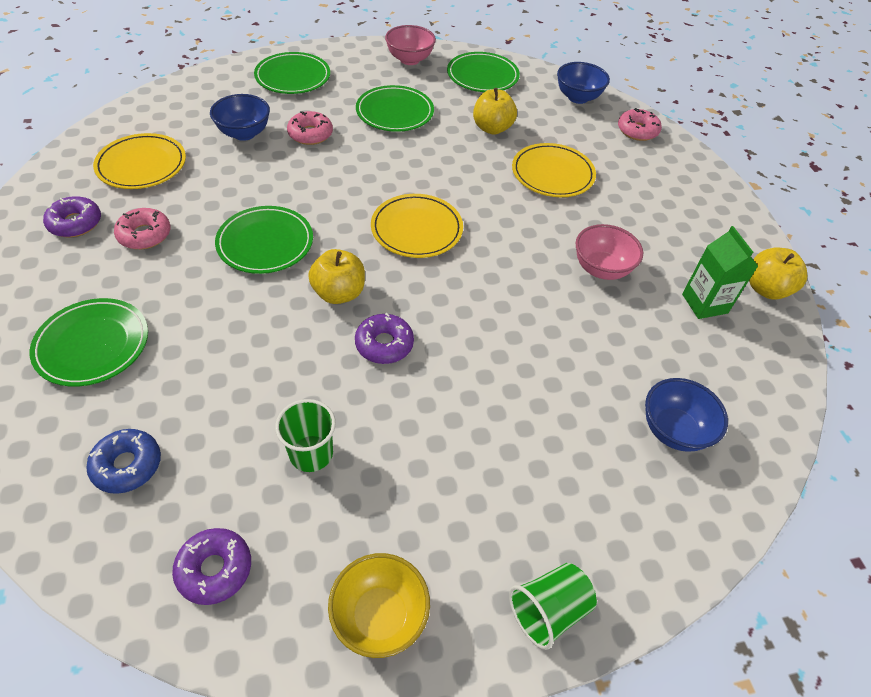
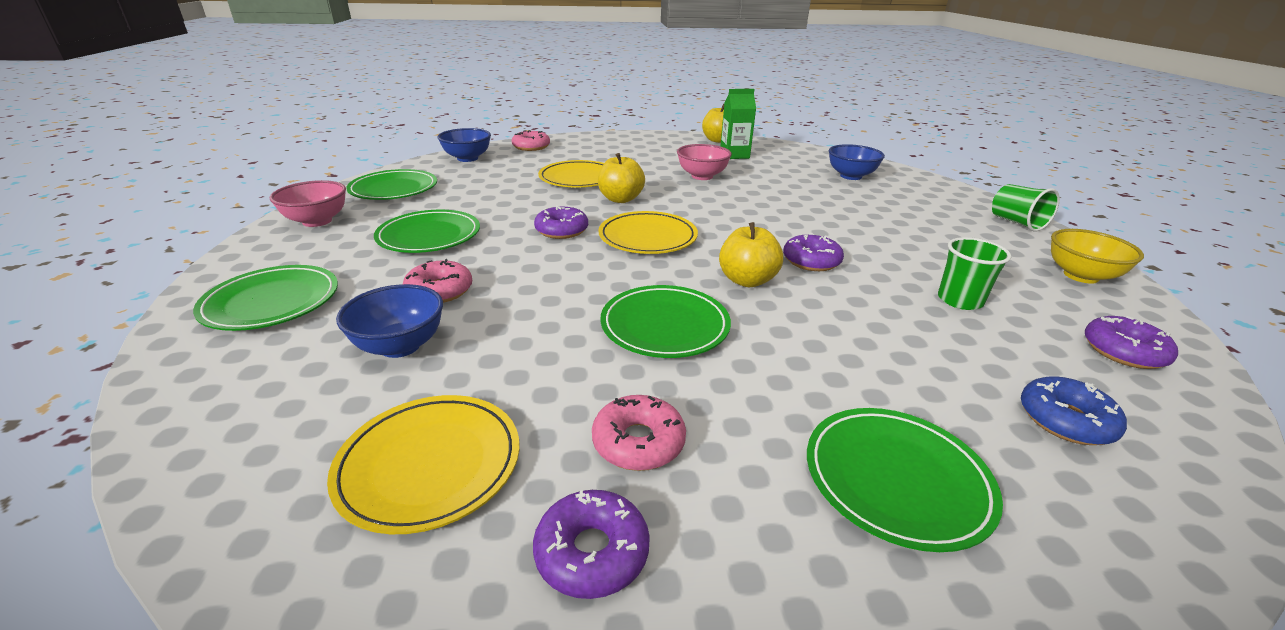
camera: 80 degrees left, 20 degrees down
yellow apple [473,88,517,135] -> yellow apple moved to [598,153,645,203]
none -> purple donut [534,205,588,239]

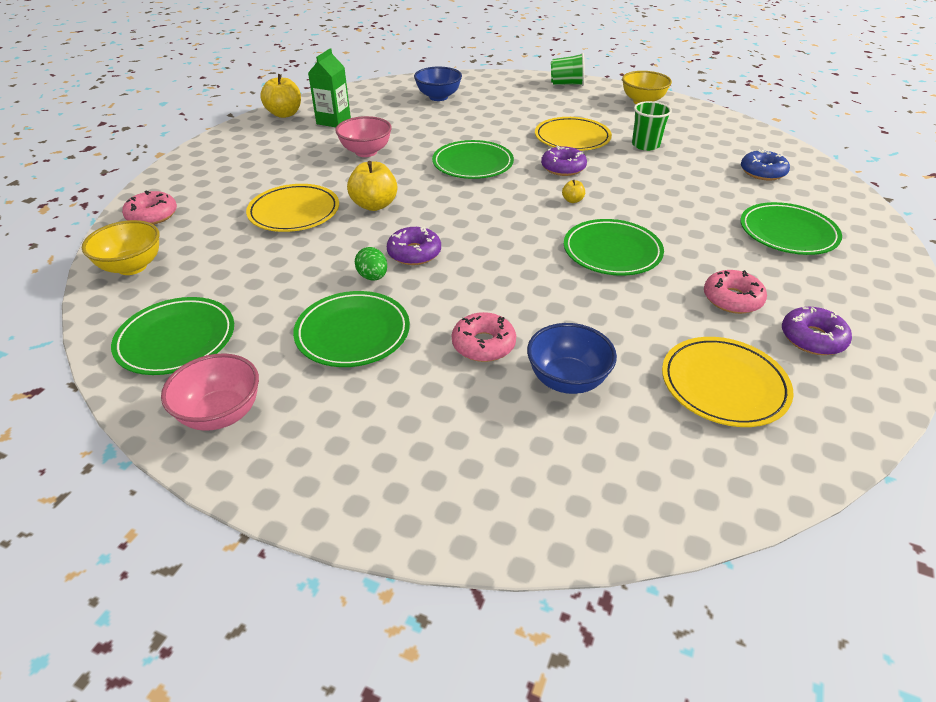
camera: 60 degrees left, 10 degrees up
green plate [193,265,338,331] -> green plate moved to [432,140,514,179]
blue bowl [437,128,491,162] -> yellow bowl [82,220,159,275]
yellow plate [599,211,698,254] -> yellow plate moved to [535,117,612,151]
yellow apple [719,222,783,287] -> yellow apple [562,180,585,203], size x0.48
purple donut [1085,316,1178,369] -> none
none -> green egg [355,247,387,281]

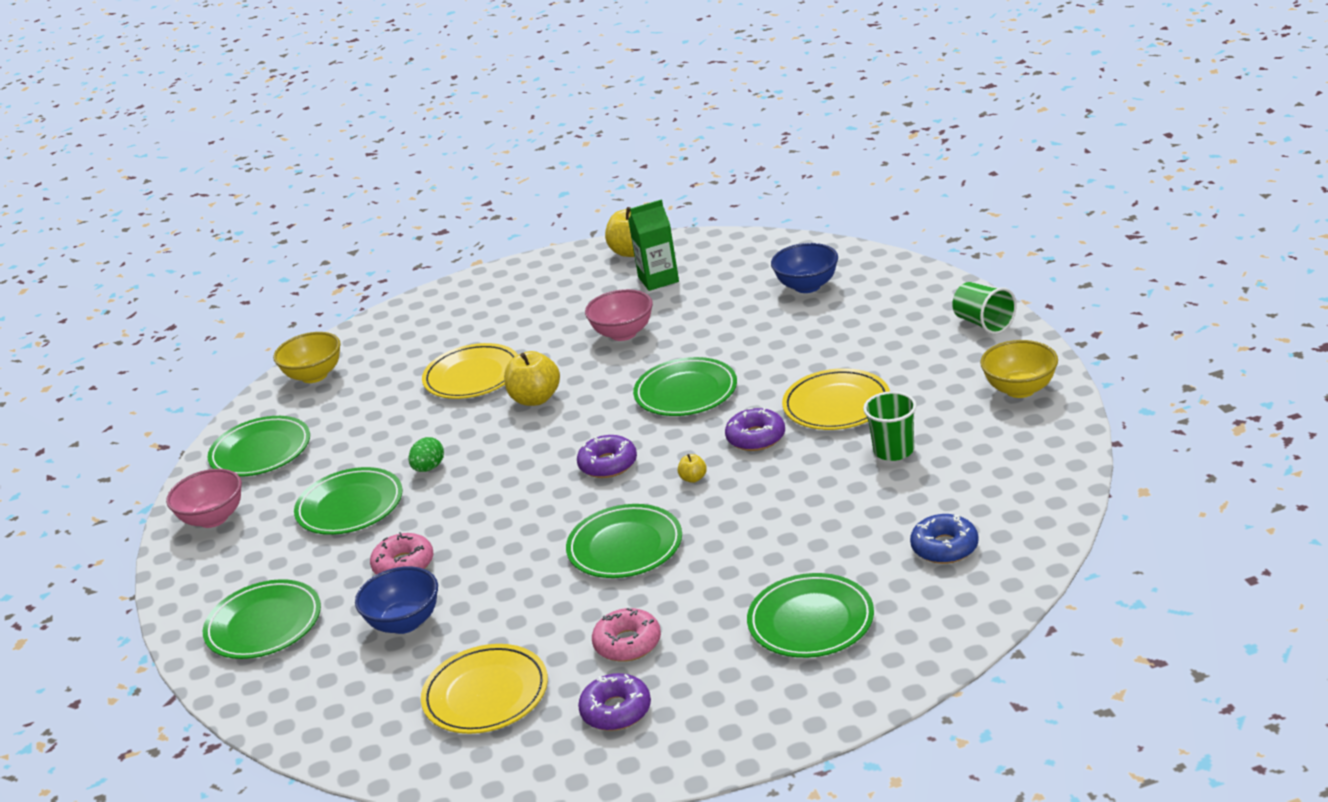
camera: 55 degrees right, 10 degrees down
pink donut [122,191,177,225] -> none
purple donut [387,226,441,265] -> purple donut moved to [577,435,637,478]
none -> green plate [203,579,321,659]

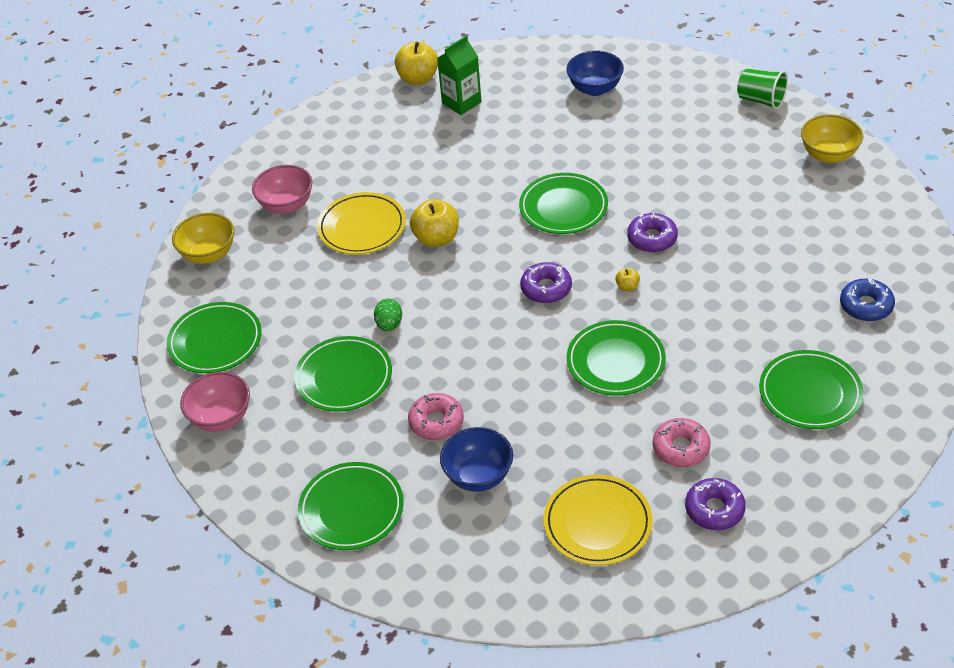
camera: 25 degrees left, 15 degrees up
pink bowl [585,289,653,341] -> pink bowl moved to [252,165,313,214]
yellow plate [782,368,890,430] -> none
green cup [863,391,917,461] -> none

